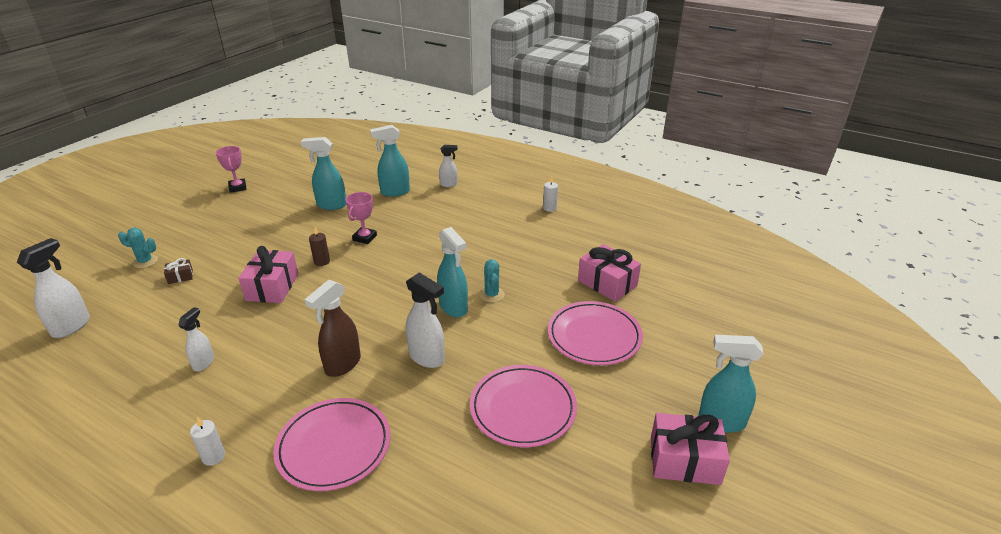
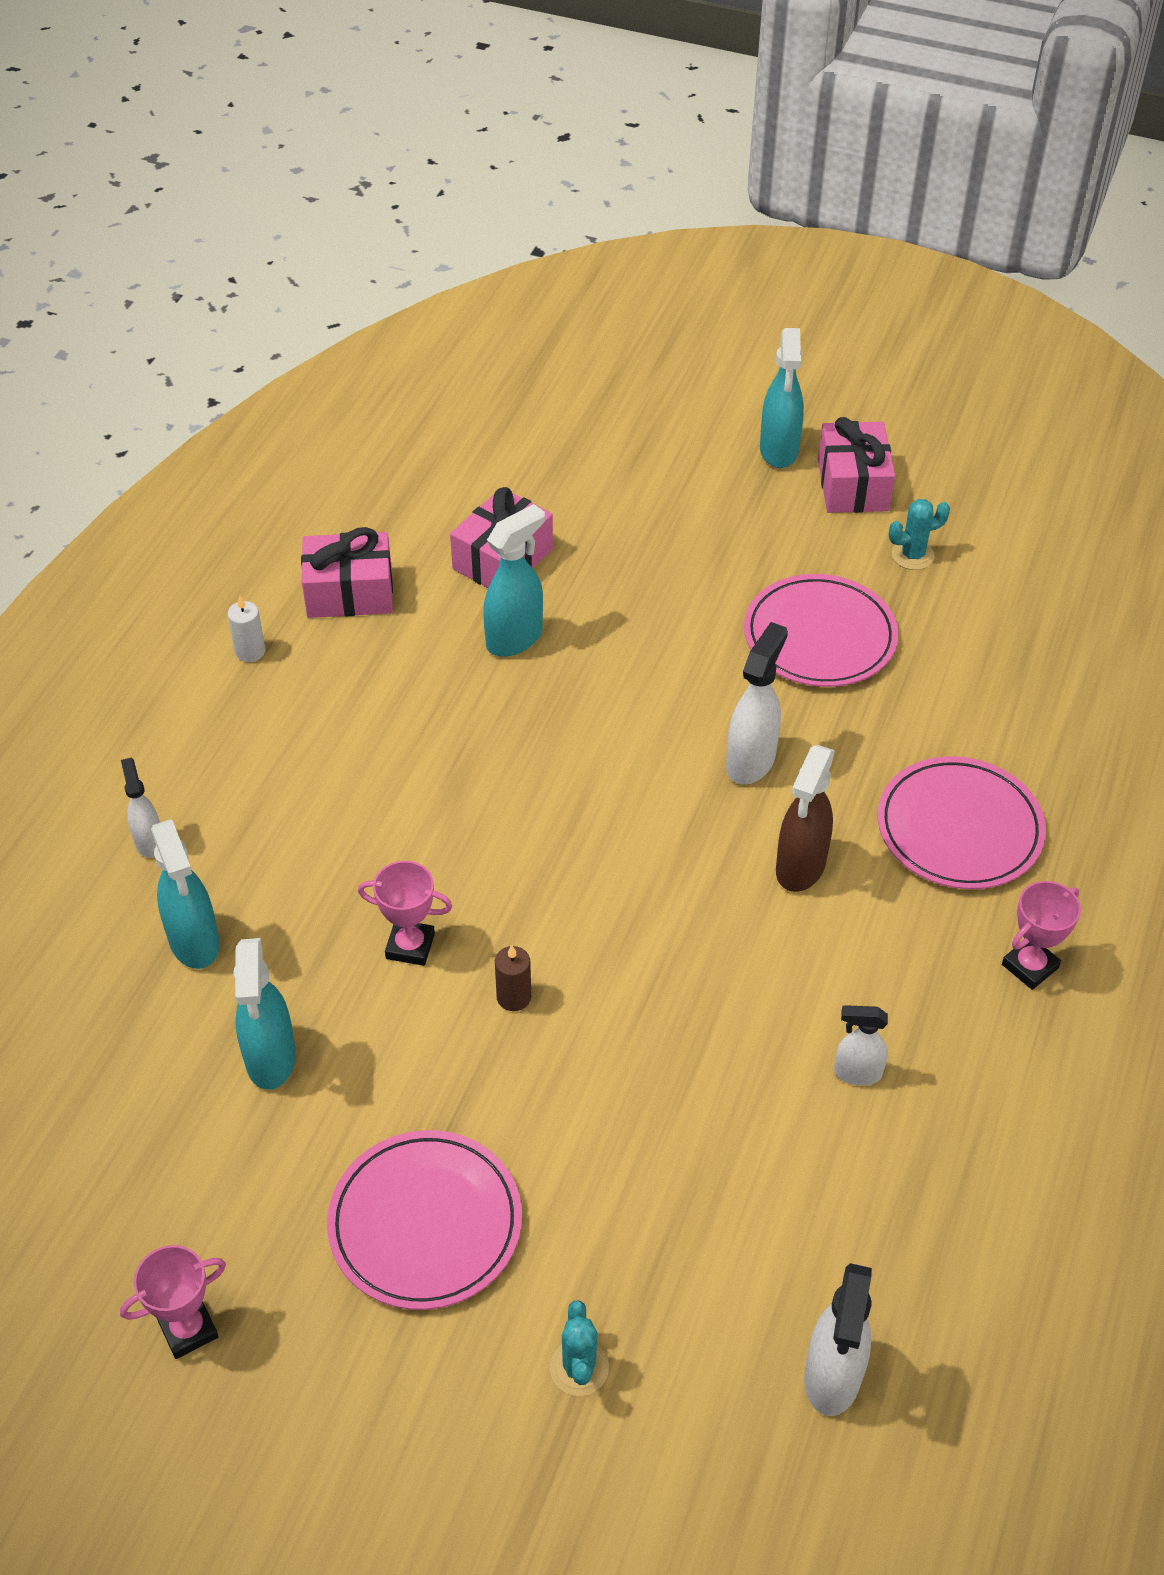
camera: 100 degrees left, 15 degrees up
white spray bottle [17,238,90,338] -> white spray bottle turned 90 degrees counterclockwise [804,1263,872,1416]
brown gift [164,258,193,284] -> none
white candle [190,417,225,466] -> pink trophy [1002,881,1081,990]
pink gift [238,246,298,303] -> pink gift moved to [301,527,393,618]
brown spray bottle [304,280,361,377] -> brown spray bottle turned 90 degrees clockwise [776,745,835,892]
turquoise spray bottle [437,227,468,318] -> turquoise spray bottle moved to [483,504,545,657]
turquoise cactus [479,259,505,303] -> turquoise cactus moved to [889,499,950,570]
pink plate [548,301,643,365] -> pink plate moved to [327,1130,522,1310]

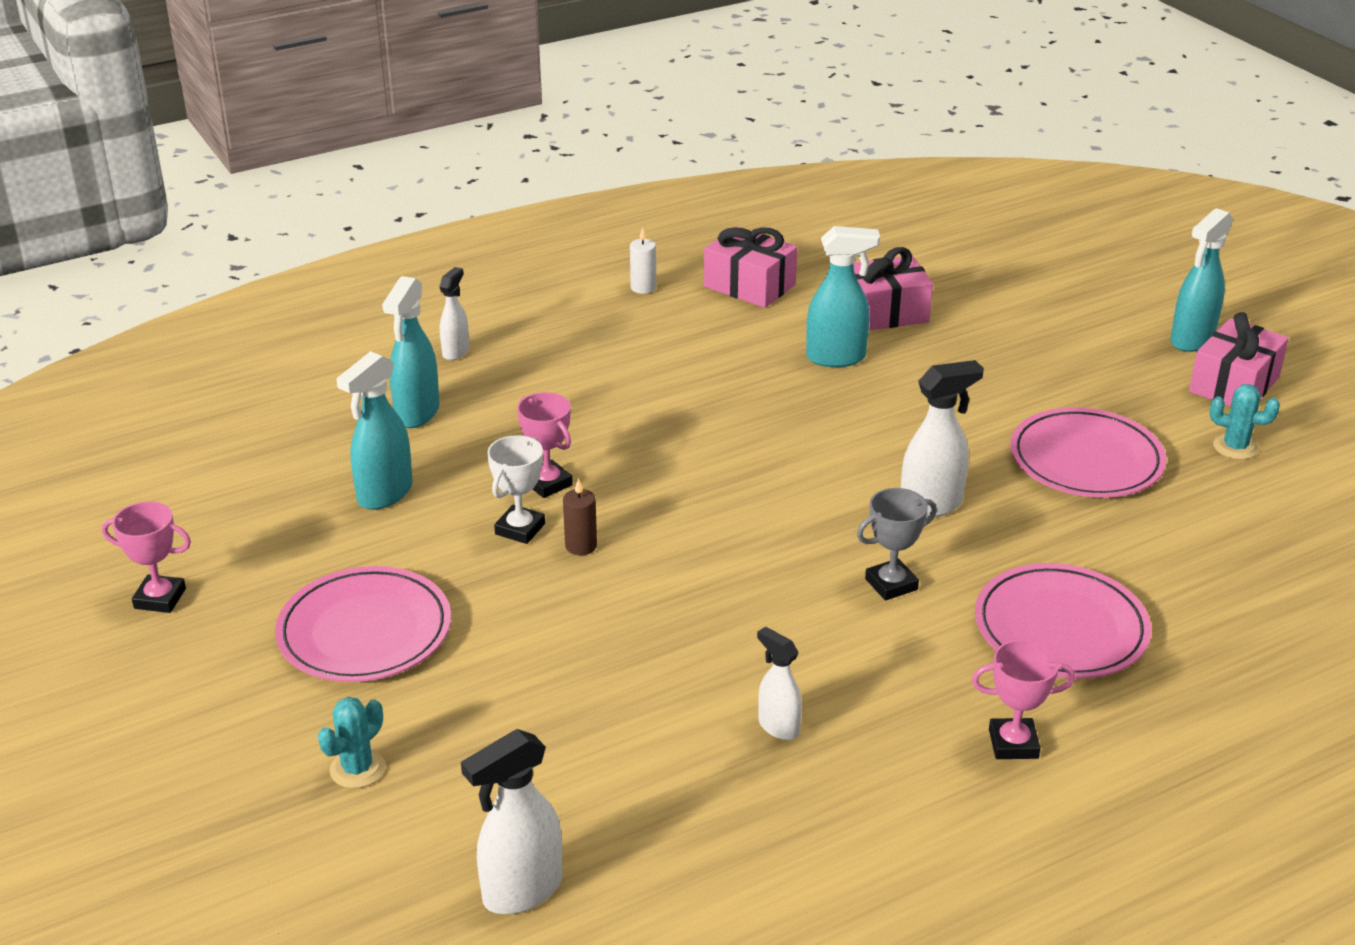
camera: 40 degrees right, 15 degrees down
brown spray bottle [776,745,835,892] -> grey trophy [857,488,937,601]
none -> white trophy [487,435,545,544]

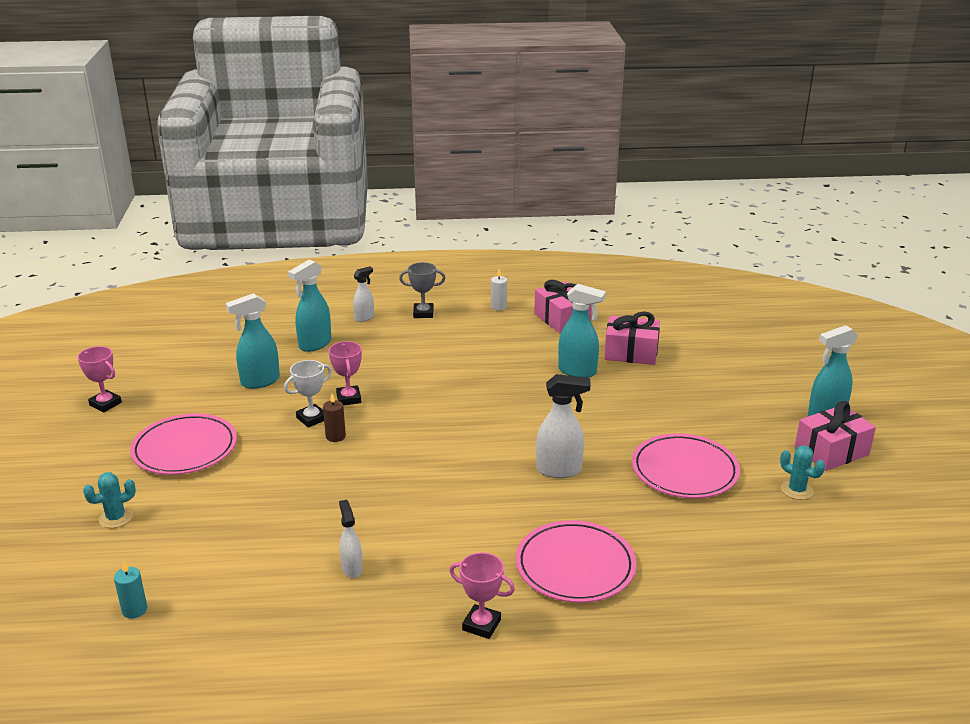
camera: 25 degrees right, 5 degrees down
white spray bottle [461,729,562,914] -> turquoise candle [114,560,147,619]
grey trophy [857,488,937,601] -> grey trophy moved to [399,262,445,318]

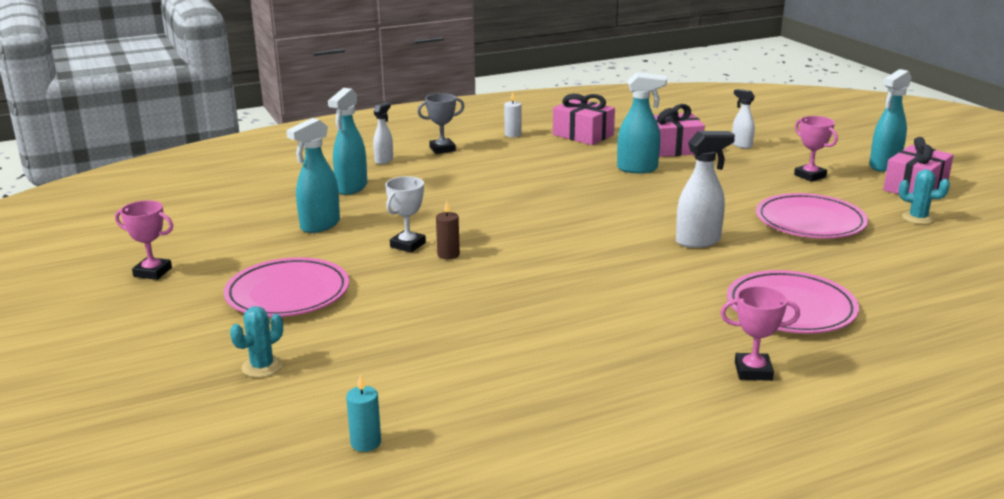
camera: 20 degrees left, 5 degrees down
pink trophy [329,341,362,405] -> pink trophy moved to [794,116,838,182]
white spray bottle [339,500,363,578] -> white spray bottle moved to [732,89,755,149]

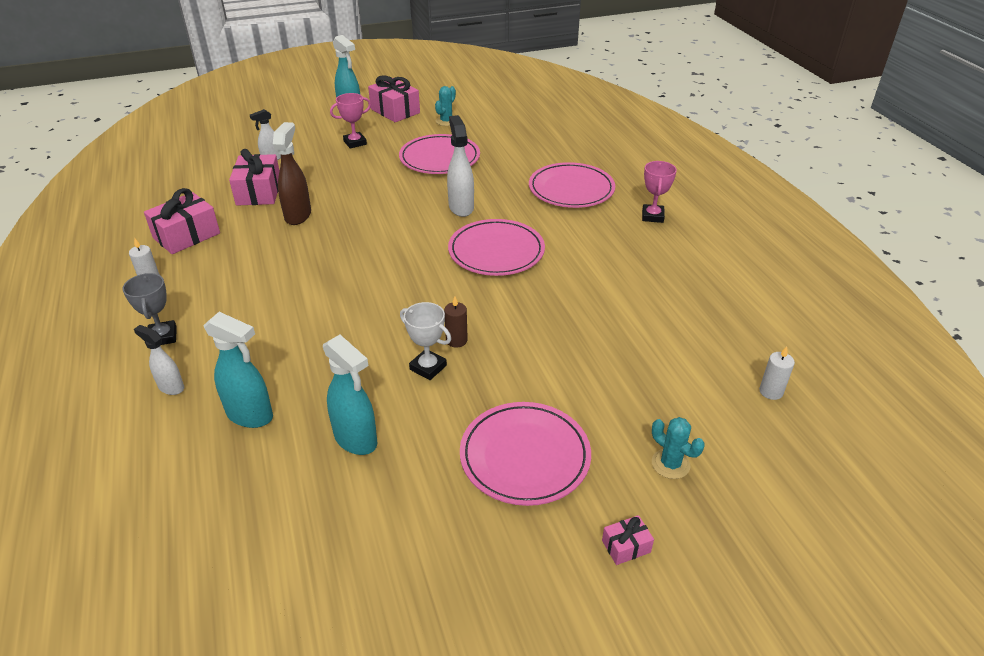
camera: 85 degrees left, 15 degrees up
pink trophy [115,200,173,280] -> none
turquoise candle [346,374,381,452] -> white candle [759,346,795,400]
turquoise spray bottle [617,72,667,173] -> brown spray bottle [273,122,311,225]
none -> pink plate [448,219,545,276]
none -> pink gift [602,515,654,565]

